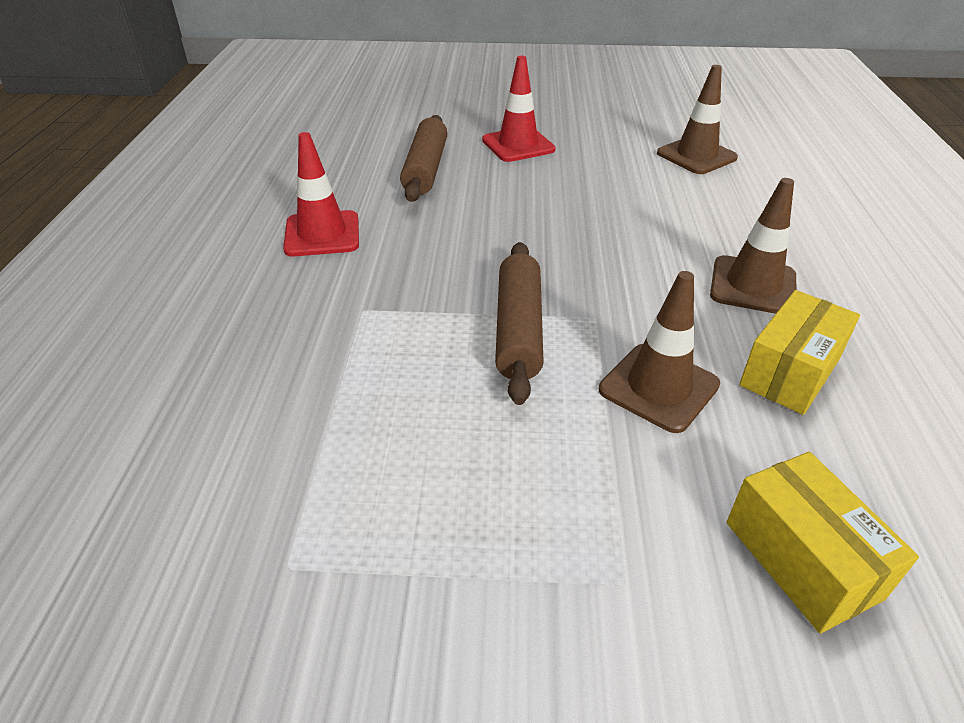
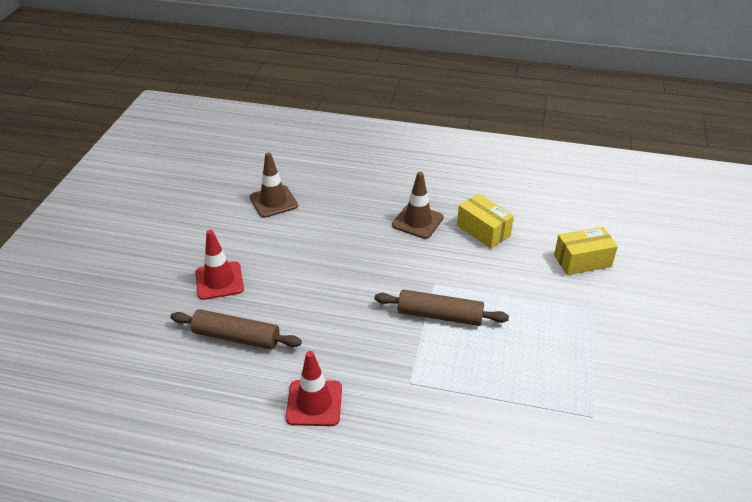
camera: 80 degrees left, 0 degrees up
brown traffic cone [599,271,720,433] -> none

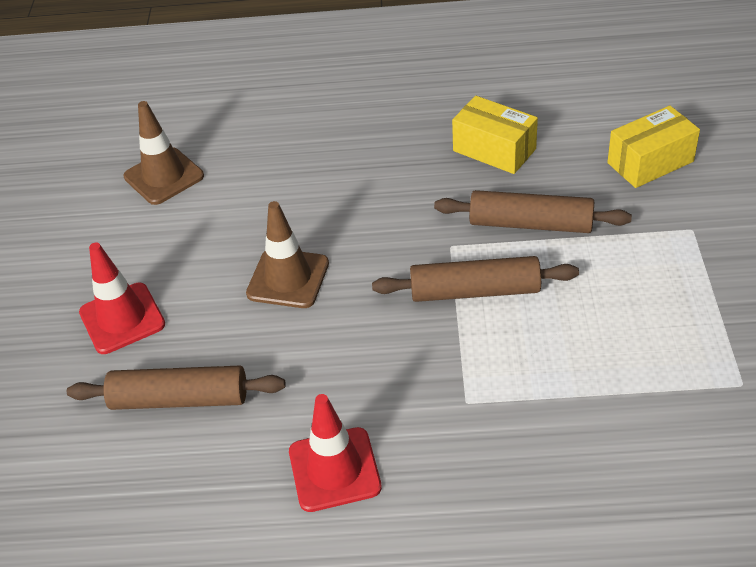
camera: 10 degrees left, 5 degrees up
brown traffic cone [392,172,444,239] -> brown traffic cone moved to [246,201,329,308]
none -> brown rolling pin [434,190,632,233]

